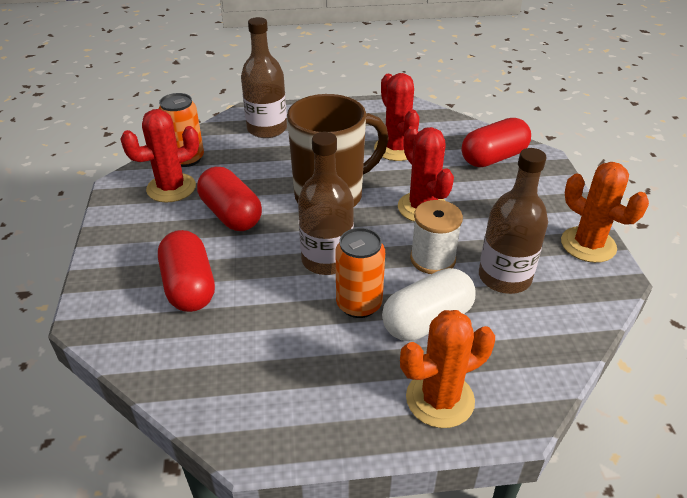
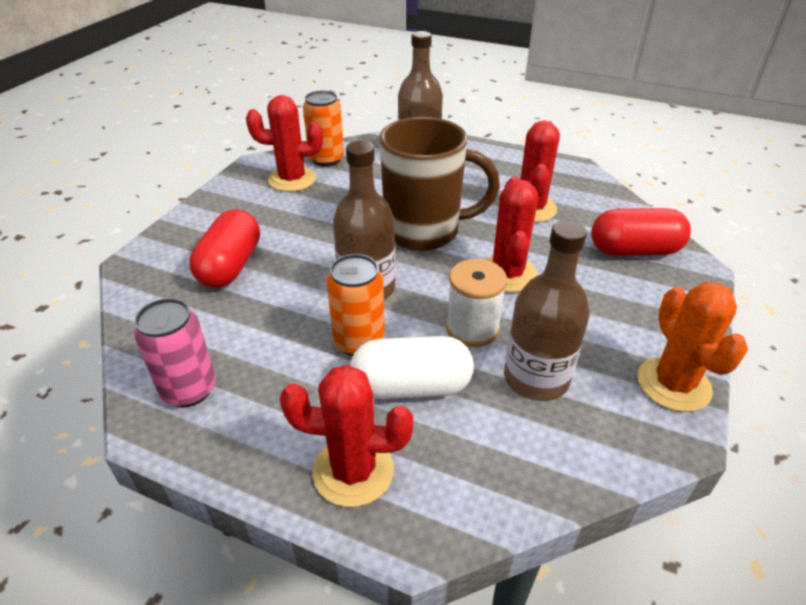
camera: 30 degrees right, 0 degrees up
red capsule [197,167,262,231] -> none
orange cactus [400,310,495,428] -> red cactus [280,365,413,507]
none -> pink can [134,298,216,407]

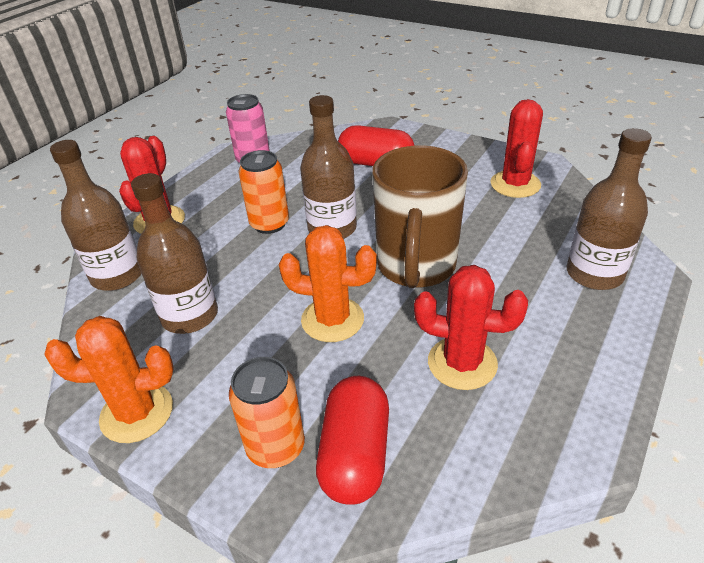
camera: 100 degrees right, 0 degrees up
orange can [303,90,344,167] -> orange can moved to [229,357,305,468]
white capsule [350,336,474,399] -> none
white spool [446,259,507,347] -> none
red cactus [485,177,538,293] -> orange cactus [279,225,377,342]
none -> brown bottle [50,140,141,291]

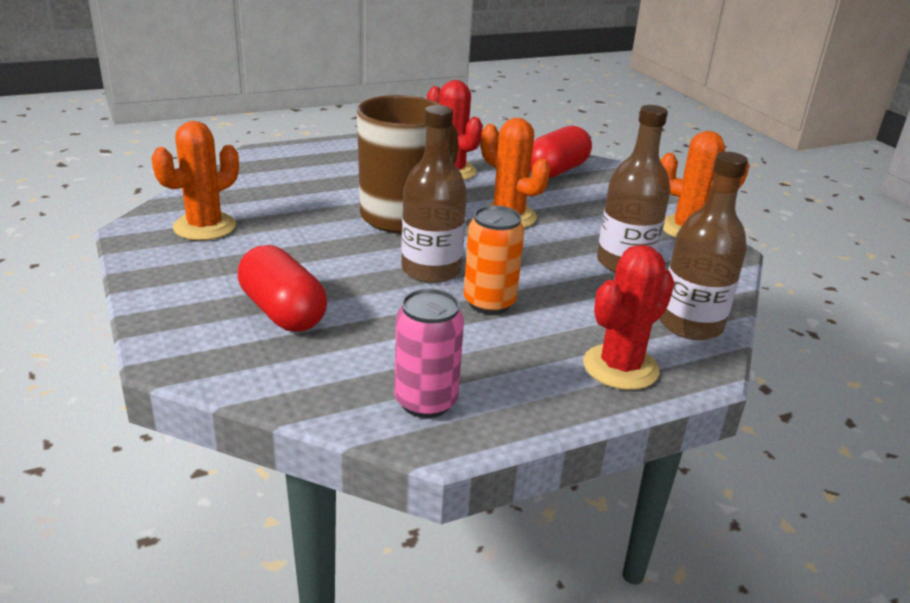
camera: 150 degrees left, 10 degrees down
orange can [229,357,305,468] -> none
red cactus [490,99,543,198] -> orange cactus [152,121,239,240]
brown bottle [567,128,652,290] -> none

